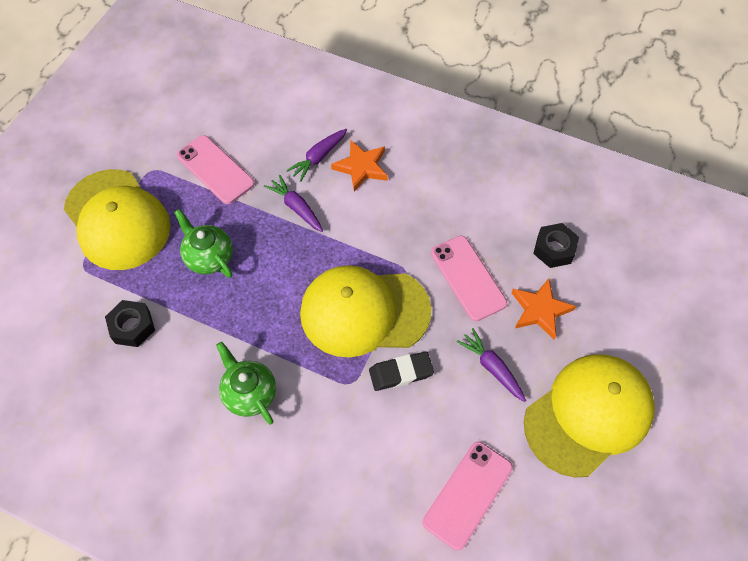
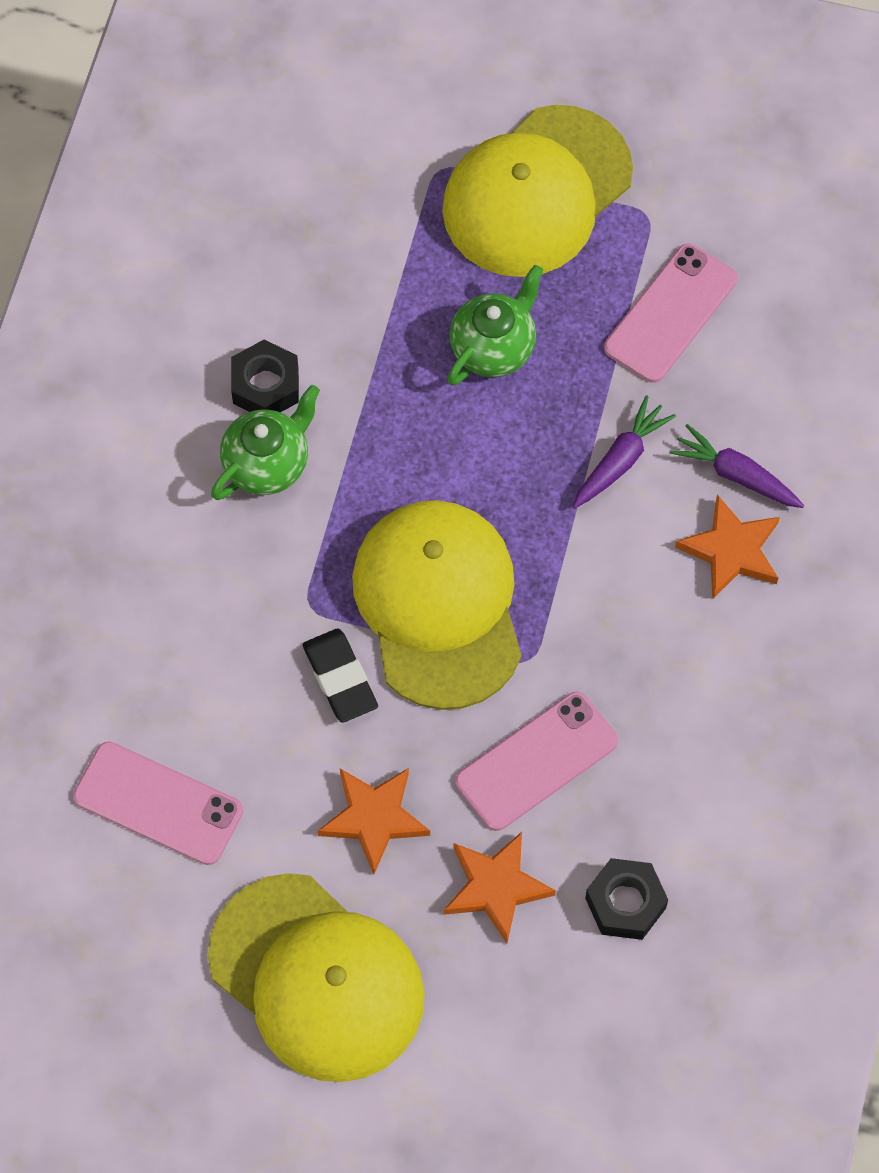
camera: 80 degrees right, 5 degrees up
black nut [105,300,155,347] -> black nut moved to [231,339,299,412]
purple carrot [456,328,526,402] -> orange star [318,768,430,874]

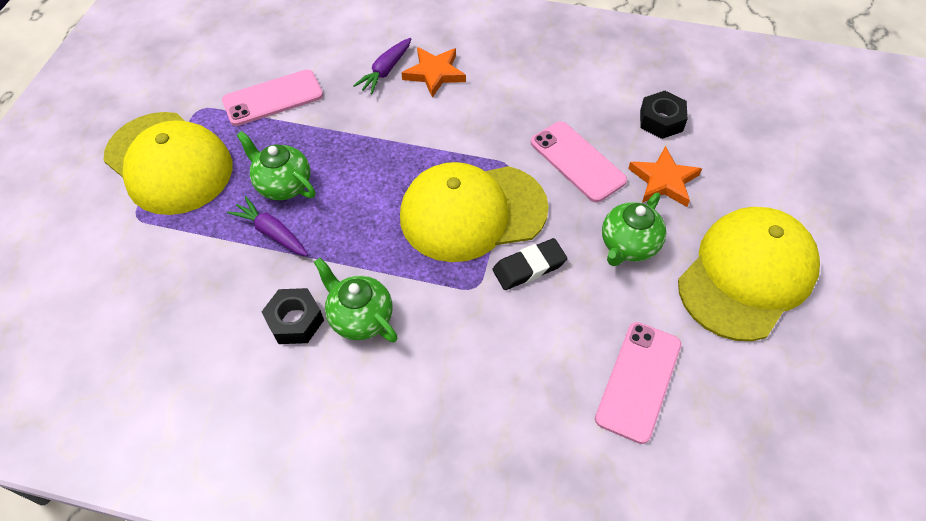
camera: 90 degrees left, 10 degrees down
orange star [318,768,430,874] -> green teapot [602,193,666,266]
purple carrot [573,395,676,508] -> purple carrot moved to [227,196,308,256]
pink phone [604,244,737,383] -> pink phone turned 60 degrees counterclockwise [222,70,323,126]

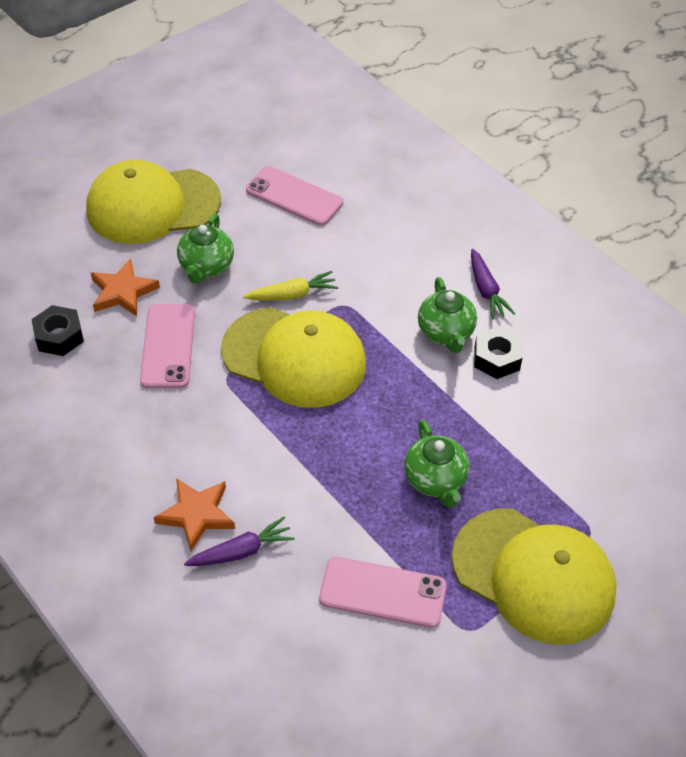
camera: 145 degrees left, 5 degrees down
yellow cap [103,112,232,215] -> yellow cap turned 135 degrees clockwise [452,508,617,645]
purple carrot [227,196,308,256] -> purple carrot moved to [471,249,515,319]
black eraser [492,238,568,290] -> yellow carrot [243,271,338,300]
pink phone [595,322,682,444] -> pink phone turned 60 degrees clockwise [246,166,343,226]
green teapot [602,193,666,266] -> green teapot turned 120 degrees clockwise [177,214,234,284]

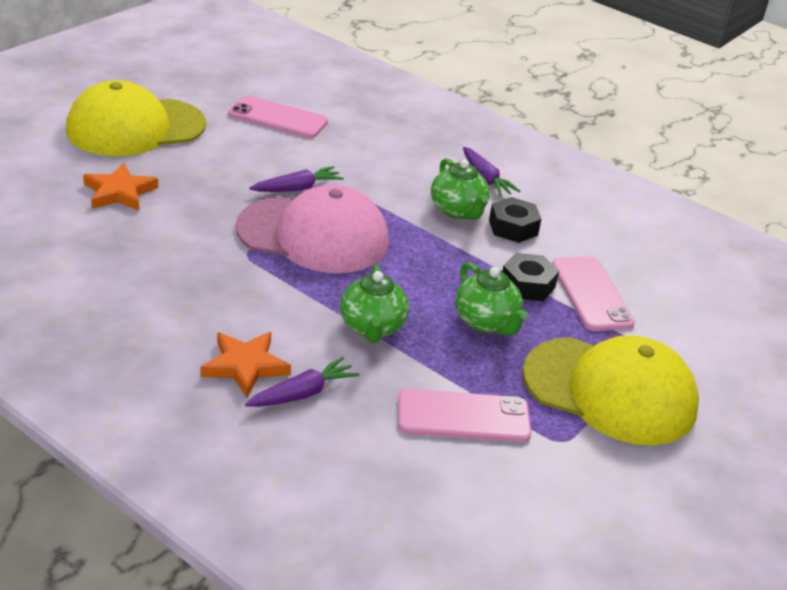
camera: 15 degrees left, 15 degrees down
black nut [31,305,84,356] -> black nut moved to [502,253,559,301]
pink phone [140,304,195,388] -> pink phone moved to [552,256,635,331]
green teapot [177,214,234,284] -> green teapot moved to [340,265,409,343]
yellow cap [221,307,366,408] -> pink cap [236,185,389,273]
yellow carrot [243,271,338,300] -> purple carrot [249,166,344,192]

